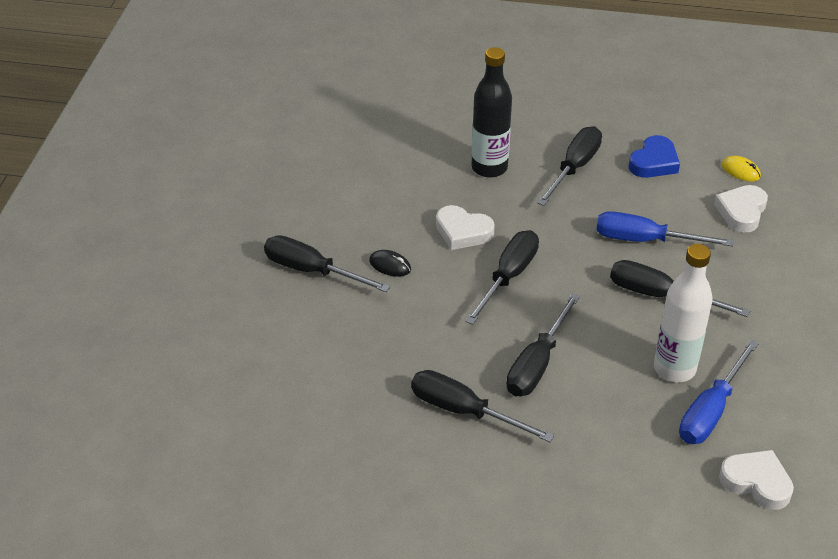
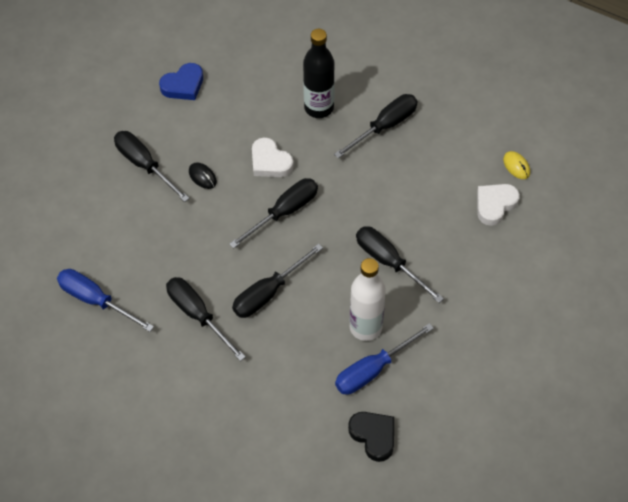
camera: 20 degrees right, 15 degrees up
blue screwdriver [596,211,734,247] -> blue screwdriver moved to [57,269,154,332]
blue heart [629,135,680,178] -> blue heart moved to [159,63,203,100]
white heart [719,450,794,510] -> black heart [348,412,394,462]

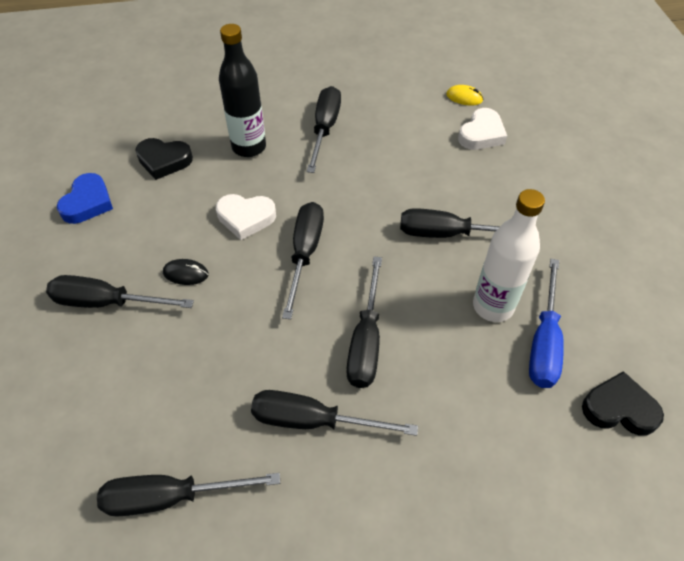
camera: 40 degrees left, 5 degrees down
blue screwdriver [57,269,154,332] -> black screwdriver [97,473,280,516]
white heart [477,184,520,226] -> white heart turned 150 degrees counterclockwise [458,108,507,150]
none -> black heart [135,138,193,180]

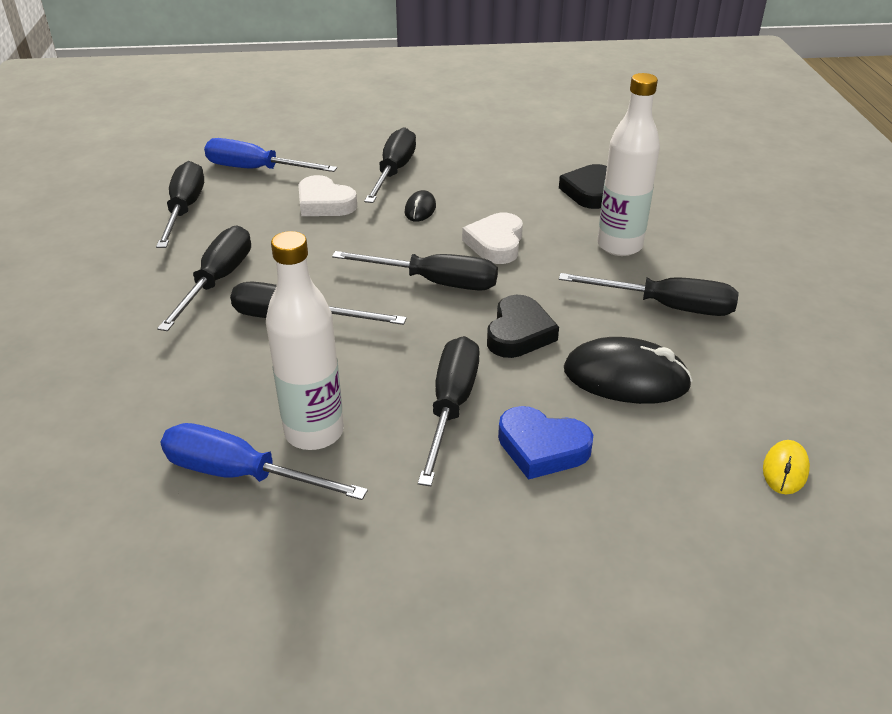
camera: 95 degrees right, 15 degrees down
blue heart [57,173,113,224] -> blue heart moved to [498,406,593,480]
black bottle [219,24,266,157] -> white bottle [597,73,660,256]
white heart [458,108,507,150] -> white heart moved to [298,175,357,216]
black heart [582,371,664,436] -> black heart moved to [487,295,559,358]
none -> blue screwdriver [204,138,337,172]
none -> black mouse [564,337,692,404]

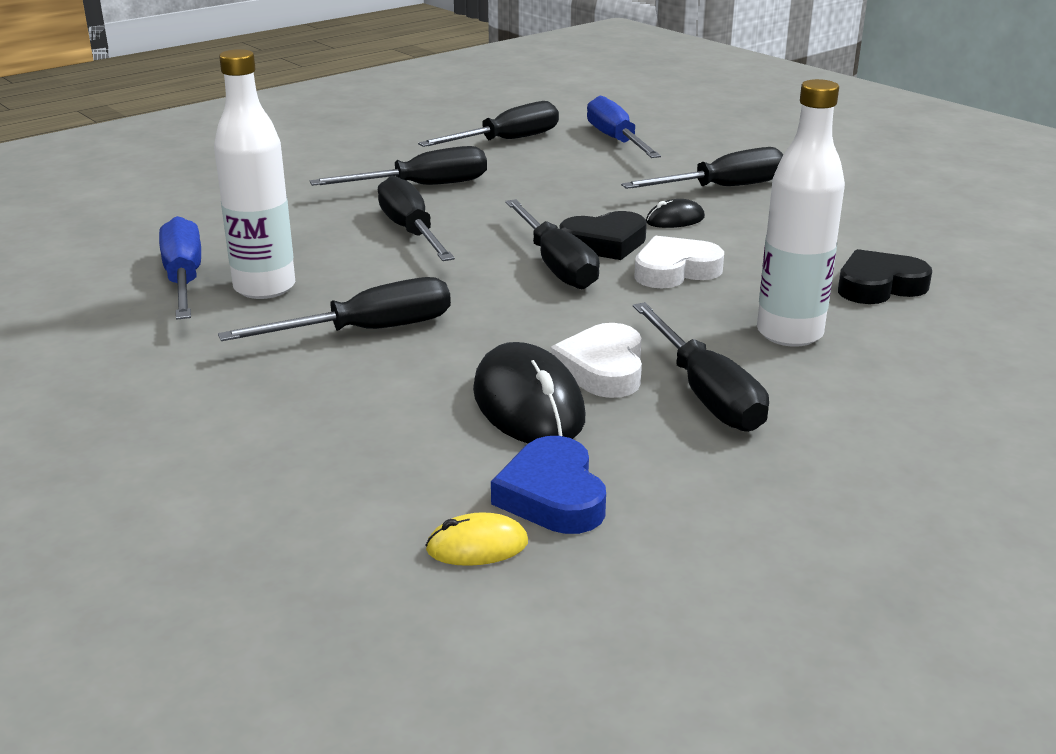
camera: 55 degrees right, 10 degrees down
white heart [298,175,357,216] -> white heart moved to [551,323,642,398]
black heart [487,295,559,358] -> black heart moved to [559,211,647,260]
blue heart [498,406,593,480] -> blue heart moved to [491,436,606,534]

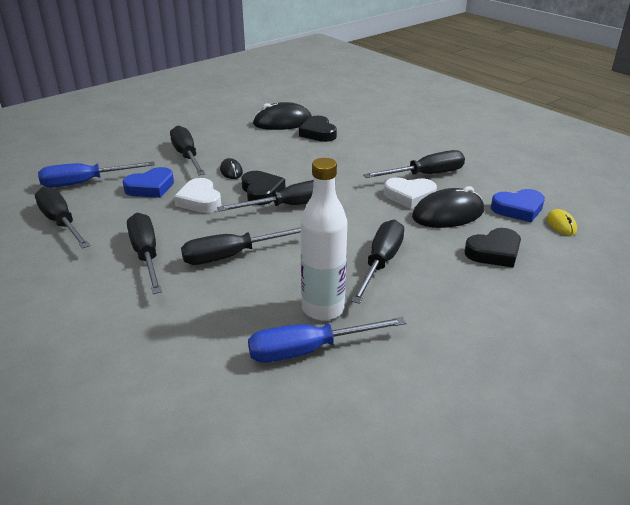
camera: 90 degrees left, 5 degrees up
black screwdriver [218,277,451,341] -> black screwdriver turned 45 degrees clockwise [351,220,404,304]
white heart [634,236,724,288] -> white heart moved to [174,178,222,213]
white bottle [757,79,845,347] -> none
none -> blue heart [122,167,174,198]
none -> black mouse [253,102,312,130]
none -> black heart [465,228,521,268]

